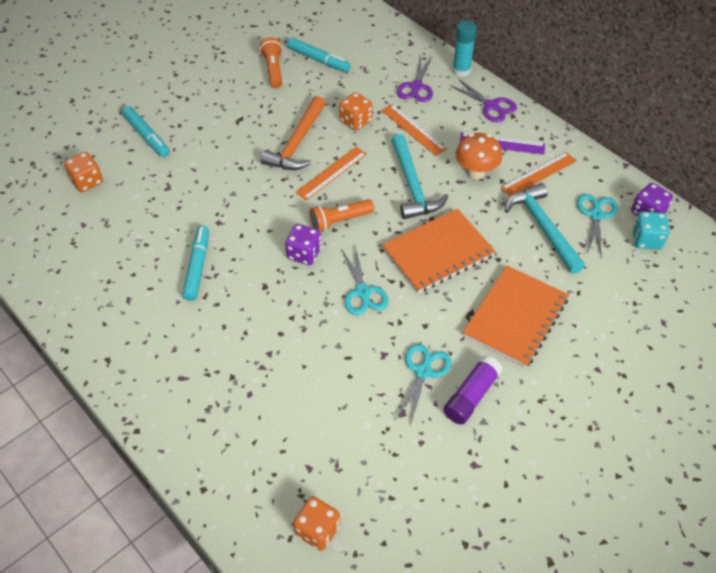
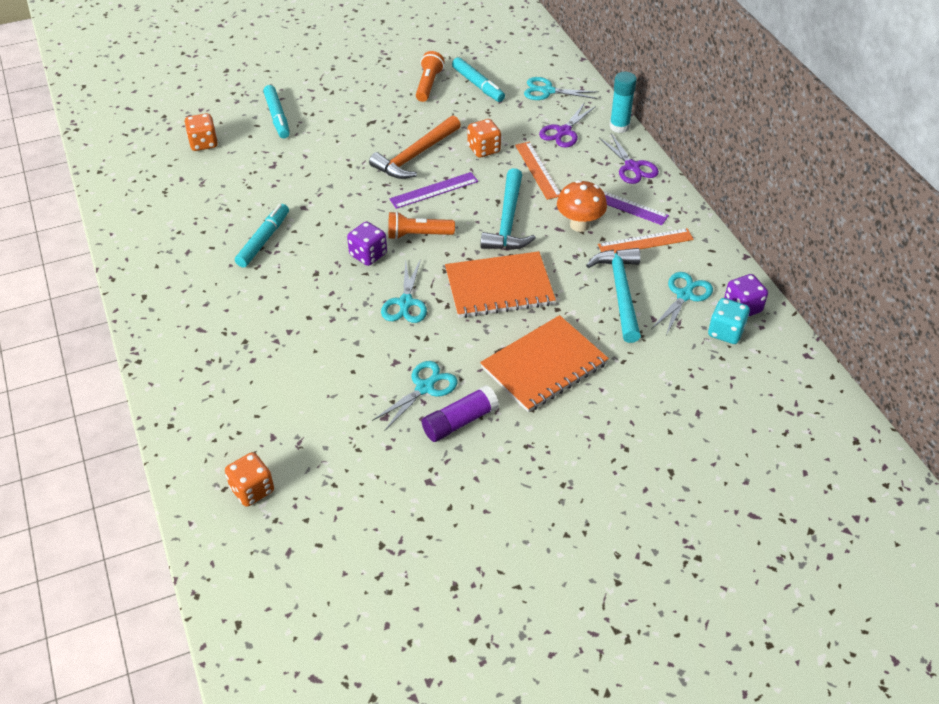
camera: 20 degrees right, 5 degrees down
orange ruler [295,147,367,201] -> purple ruler [390,172,478,209]
none -> turquoise scissors [524,77,599,100]

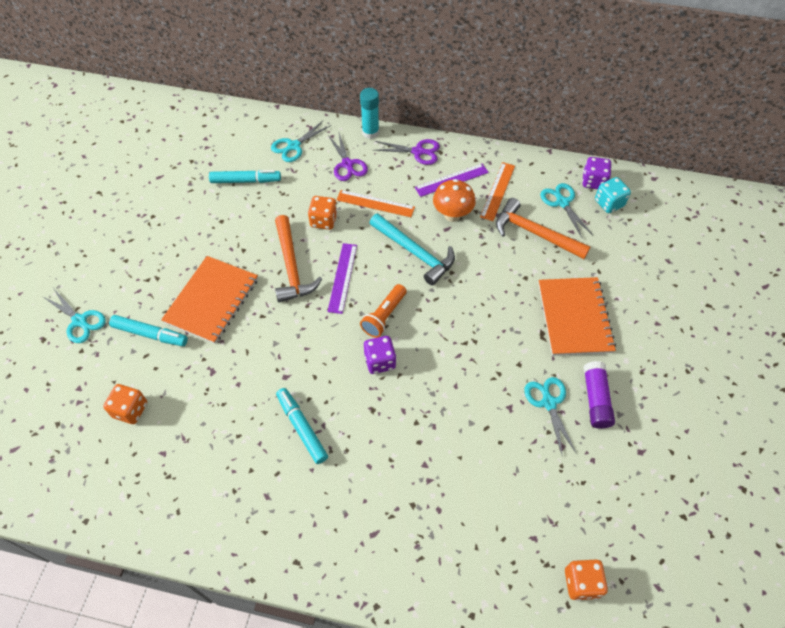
camera: 55 degrees left, 10 degrees up
turquoise scissors [381,259,427,323] -> turquoise scissors moved to [42,288,106,343]
orange flashlight [416,51,445,102] -> none
orange notebook [445,251,556,318] -> orange notebook moved to [161,256,258,344]
turquoise hammer [586,248,641,343] -> orange hammer [496,198,590,259]

